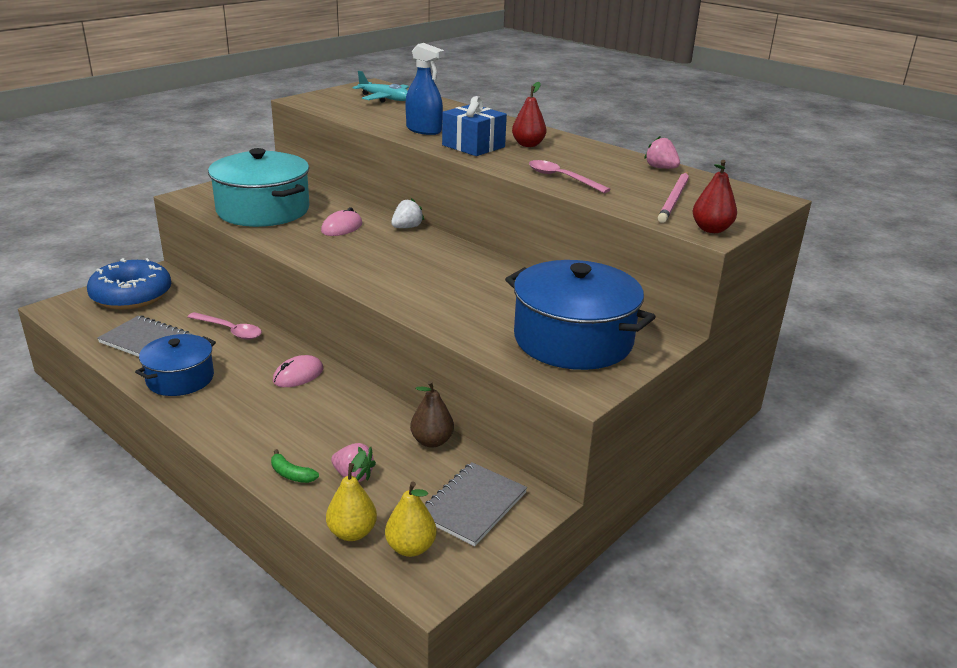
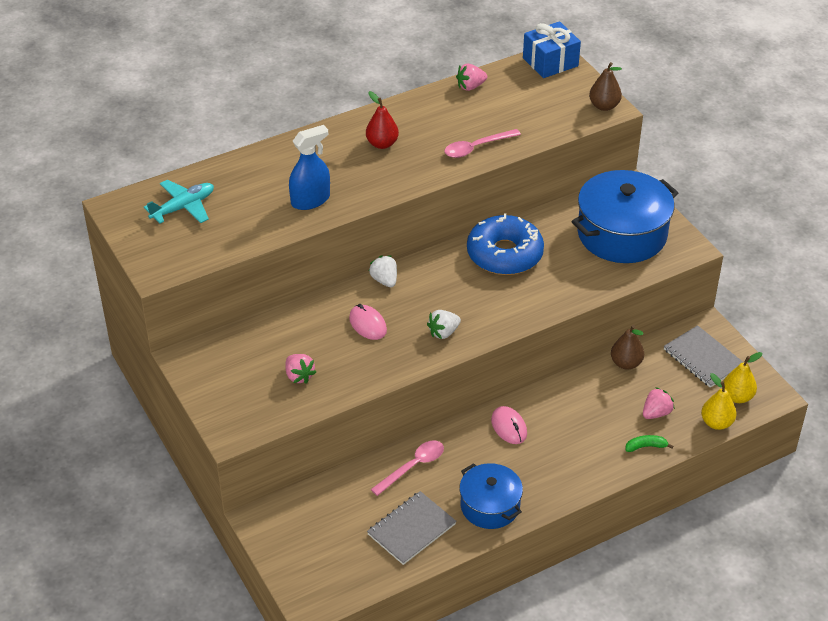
camera: 70 degrees left, 15 degrees up
blue donut [87,258,171,310] -> blue donut moved to [467,214,544,275]
turquoise pot [208,148,309,227] -> pink strawberry [285,354,316,384]
green banana [271,449,319,483] -> green banana turned 150 degrees counterclockwise [625,435,673,452]
blue gift [442,96,507,156] -> blue gift moved to [523,21,581,78]
pink pencil [658,172,689,223] -> none
red pear [692,160,737,233] -> brown pear [589,62,622,111]
none -> white strawberry [427,310,461,339]

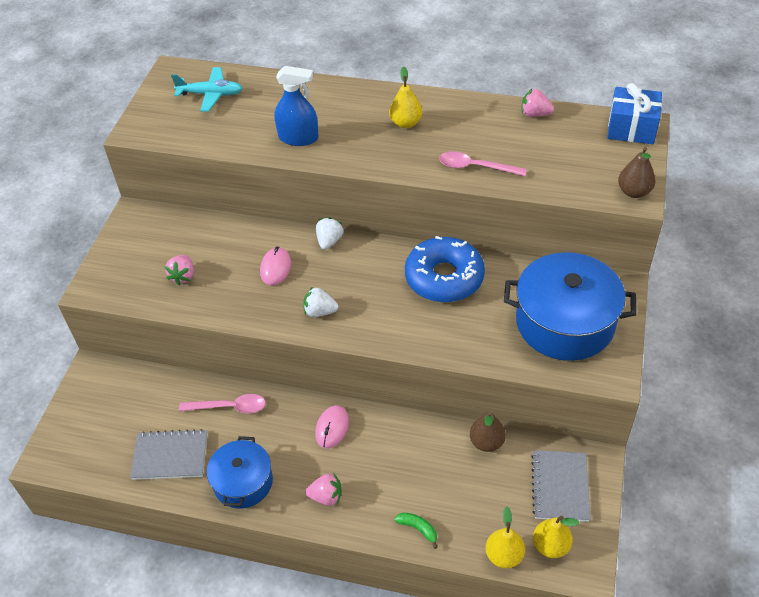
camera: 45 degrees right, 5 degrees up
red pear [366,91,399,149] -> yellow pear [389,66,422,128]
pink strawberry [643,387,675,419] -> pink strawberry moved to [305,474,342,506]

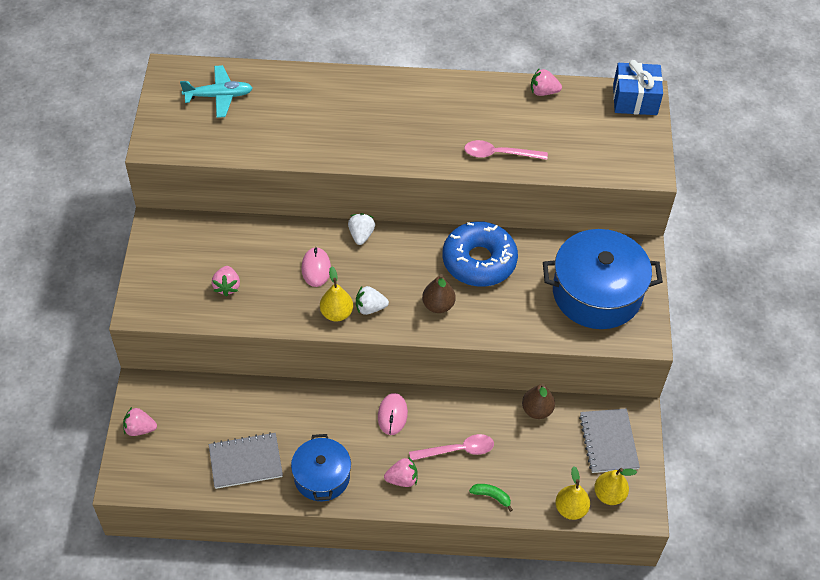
camera: 15 degrees left, 5 degrees up
pink spoon [179,394,266,413] -> pink spoon moved to [409,434,494,460]
blue spray bottle [275,66,319,146] -> none
yellow pear [389,66,422,128] -> yellow pear moved to [320,266,353,322]
brown pear [618,147,656,198] -> brown pear moved to [422,274,456,313]
none -> pink strawberry [123,407,157,436]

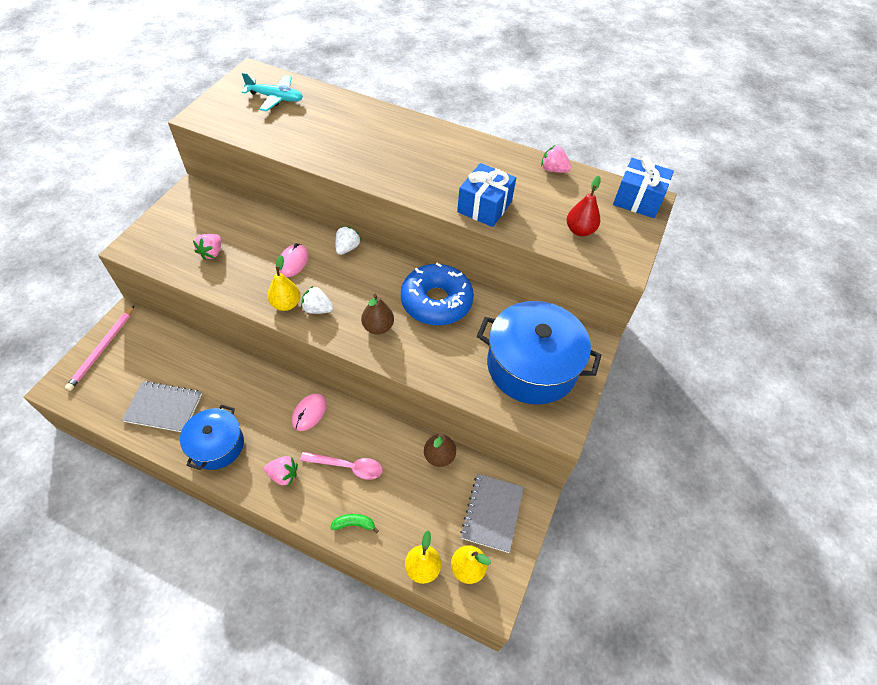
camera: 20 degrees right, 0 degrees up
pink strawberry [123,407,157,436] -> pink pencil [65,306,134,391]
pink spoon [464,140,548,160] -> blue gift [457,163,516,227]
green banana [469,484,513,512] -> green banana turned 45 degrees counterclockwise [330,514,379,533]
none -> red pear [567,176,600,236]

